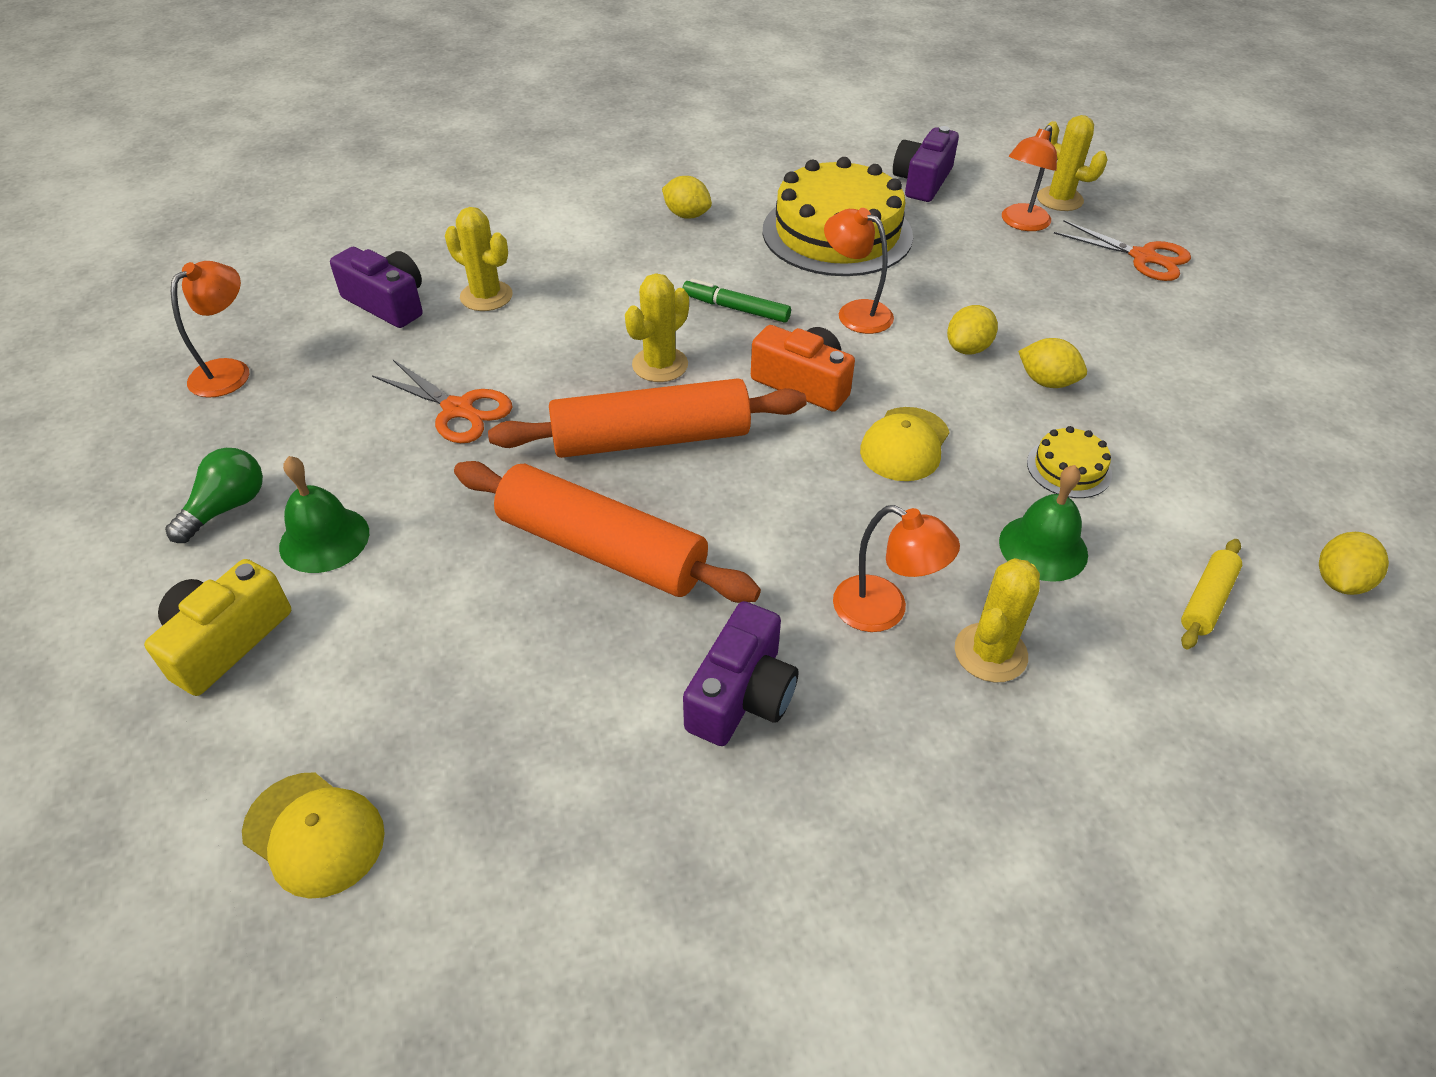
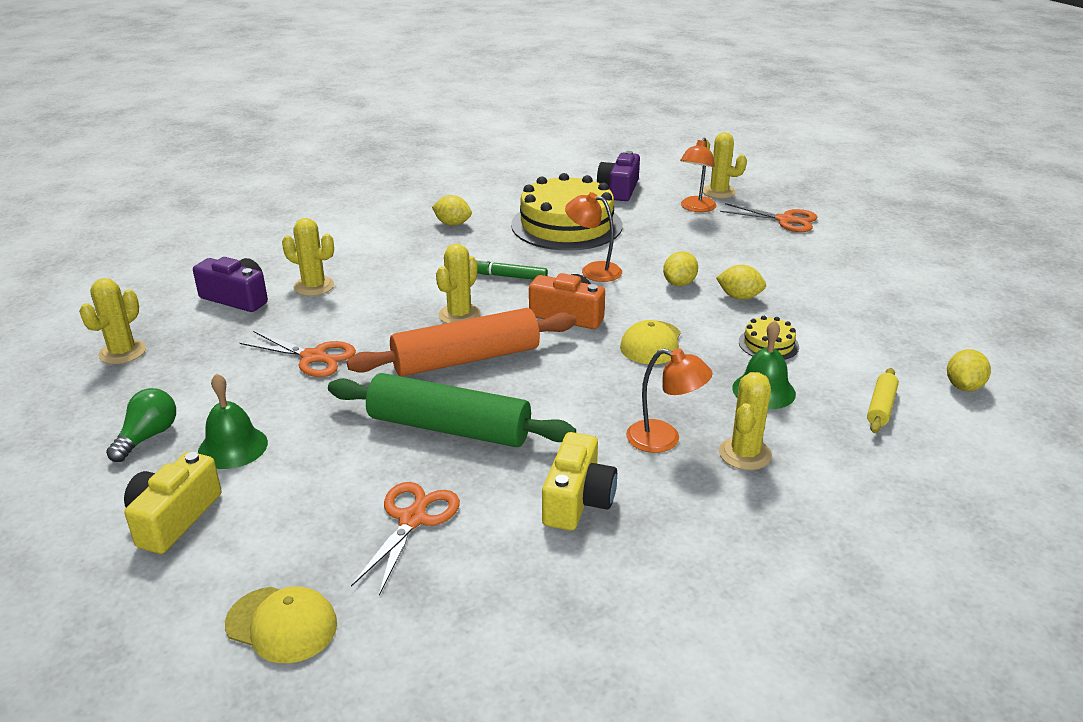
camera: 10 degrees left, 15 degrees down
orange lamp [171,261,249,398] -> yellow cactus [79,278,146,364]
orange rolling pin [454,461,761,603] -> green rolling pin [328,373,576,447]
purple camera [683,601,798,746] -> yellow camera [542,432,617,531]
none -> orange scissors [351,482,460,595]

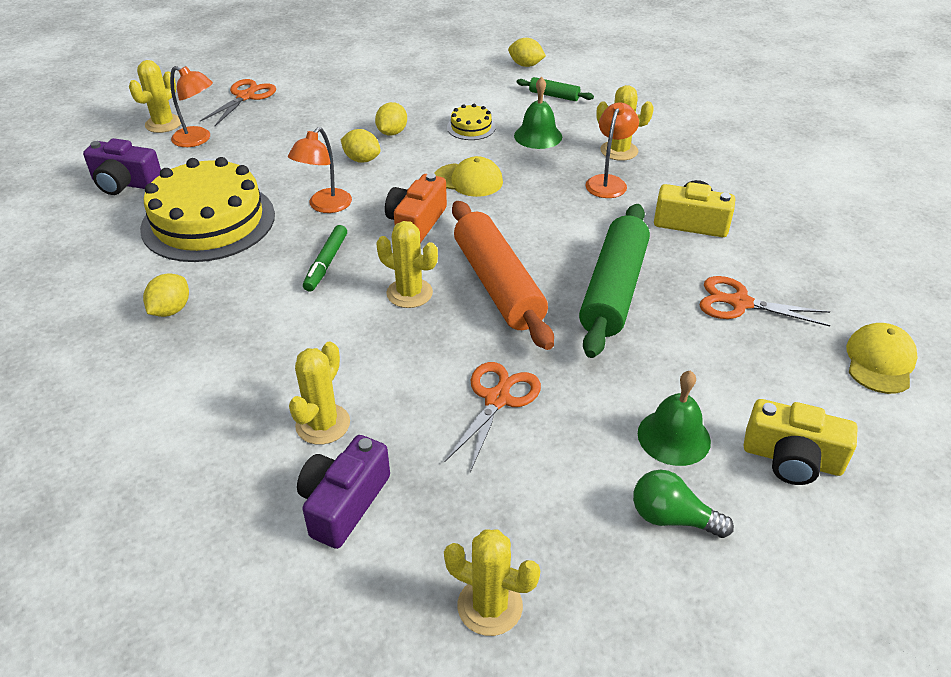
camera: 90 degrees left, 10 degrees up
yellow rolling pin [867,368,899,433] -> green rolling pin [517,77,594,101]

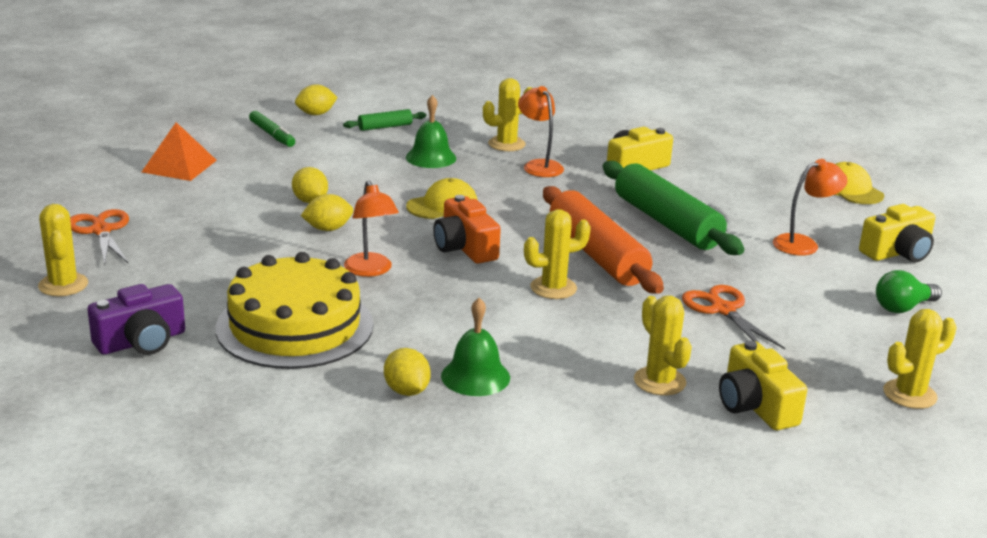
camera: 50 degrees left, 15 degrees down
orange lamp [170,66,213,147] -> orange lamp moved to [773,159,848,256]
purple camera [297,435,390,549] -> yellow camera [719,340,807,430]
green marker [303,225,347,292] -> green marker moved to [249,111,295,147]
yellow cake [447,104,496,140] -> none
orange rolling pin [452,201,554,350] -> orange rolling pin turned 45 degrees clockwise [543,186,664,294]
green bell [638,370,711,466] -> green bell moved to [441,298,510,396]
orange scissors [700,276,830,327] -> none
none -> orange pyramid [142,122,217,181]

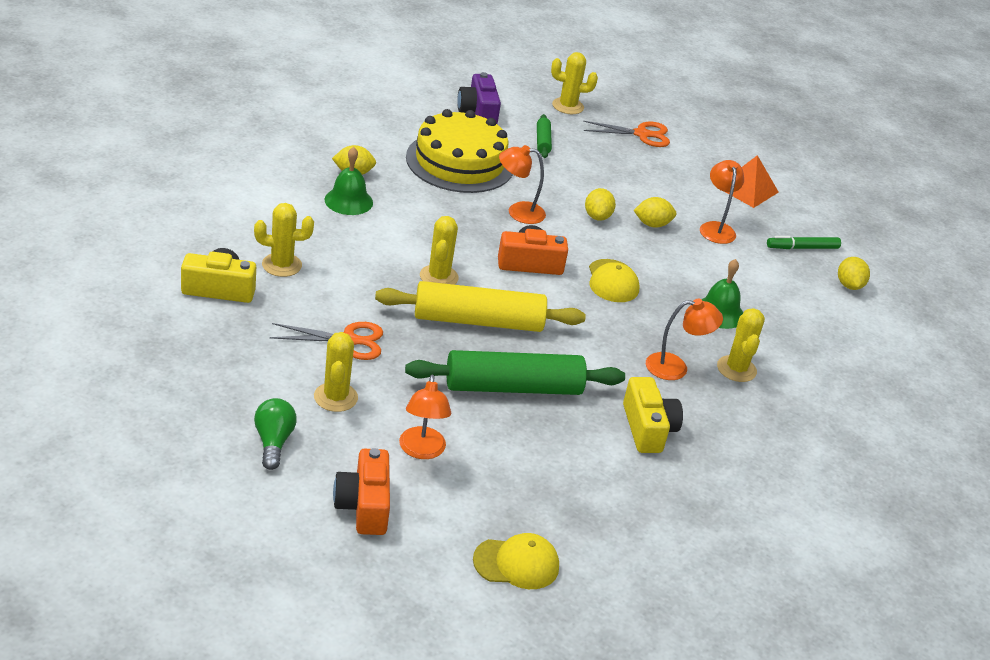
camera: 110 degrees right, 10 degrees up
green rolling pin [343,109,426,131] -> green rolling pin moved to [537,114,552,158]
orange rolling pin [543,186,664,294] -> yellow rolling pin [375,281,586,332]
yellow camera [859,204,936,262] -> orange camera [333,448,390,535]
yellow cactus [883,309,957,409] -> yellow cactus moved to [314,332,358,412]
none -> orange lamp [700,160,744,244]

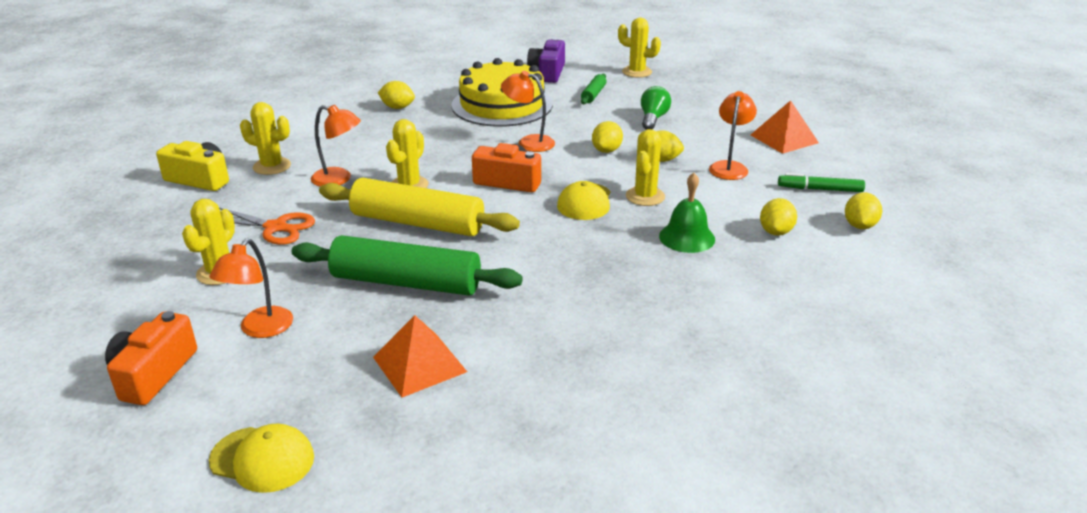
camera: 25 degrees right, 5 degrees down
green light bulb [254,398,297,470] -> green light bulb moved to [641,86,671,130]
green bell [324,147,373,215] -> none
orange scissors [583,121,670,147] -> none
yellow camera [623,377,683,453] -> none
orange lamp [646,299,723,380] -> orange lamp moved to [311,105,361,186]
yellow cactus [717,308,765,382] -> yellow cactus moved to [626,129,665,206]
none -> orange pyramid [373,315,467,397]
none -> yellow lemon [760,198,797,236]

